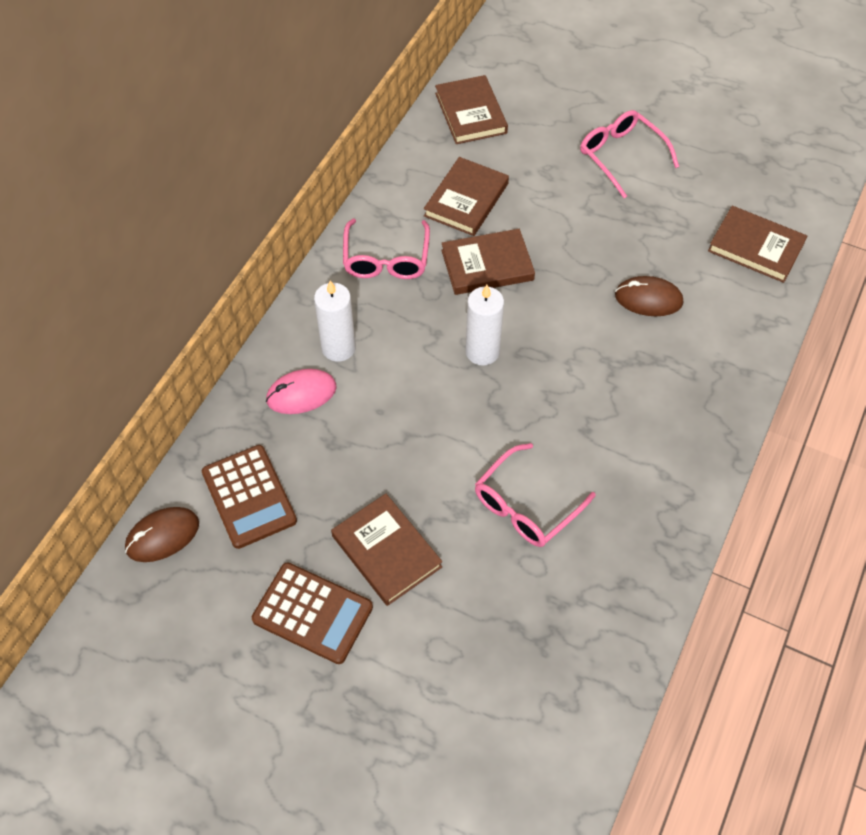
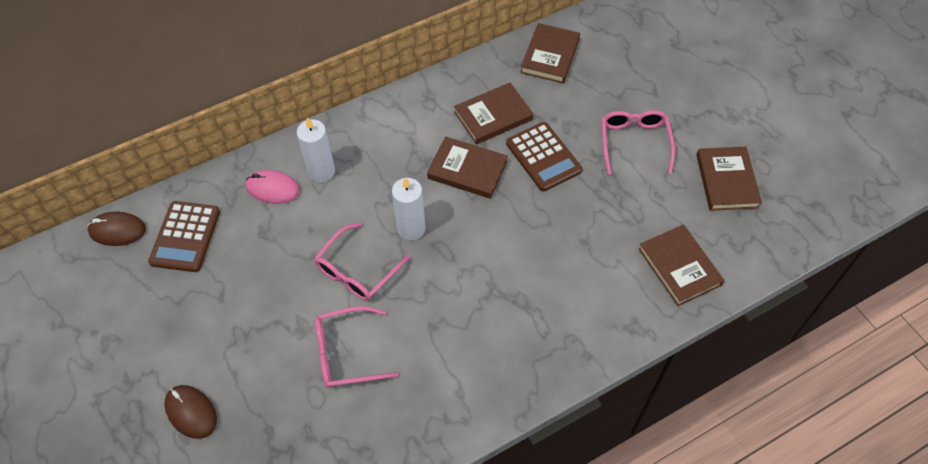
camera: 35 degrees right, 0 degrees up
brown calculator [252,562,373,664] -> brown calculator moved to [506,122,582,191]
brown book [331,494,443,606] -> brown book moved to [696,147,762,211]
pink glasses [343,219,430,279] -> pink glasses moved to [314,223,411,301]
brown mouse [615,276,683,316] -> brown mouse moved to [164,385,217,439]

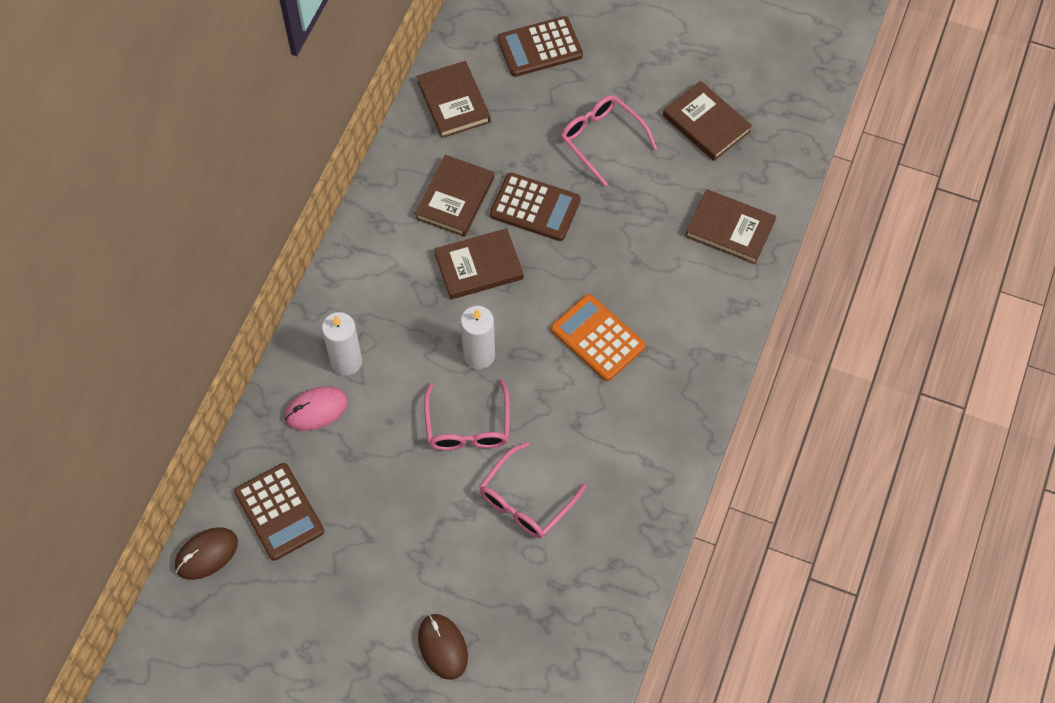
camera: 40 degrees left, 5 degrees up
brown mouse [164,385,217,439] -> brown mouse turned 60 degrees clockwise [418,614,468,680]
none -> brown calculator [497,16,583,77]
none -> orange calculator [551,294,646,381]

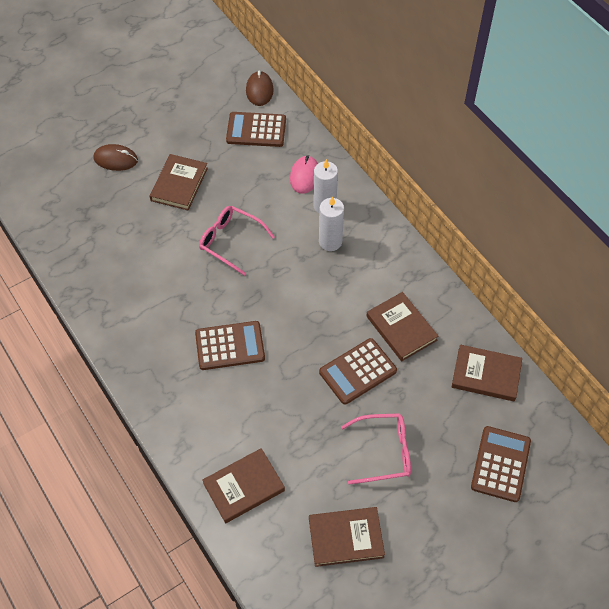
camera: 125 degrees right, 5 degrees down
brown book [434,228,524,300] -> brown book moved to [150,154,208,210]
white candle [461,306,495,369] -> white candle moved to [319,196,344,251]
pink glasses [479,442,587,538] -> none
orange calculator [551,294,646,381] -> brown calculator [195,321,265,370]

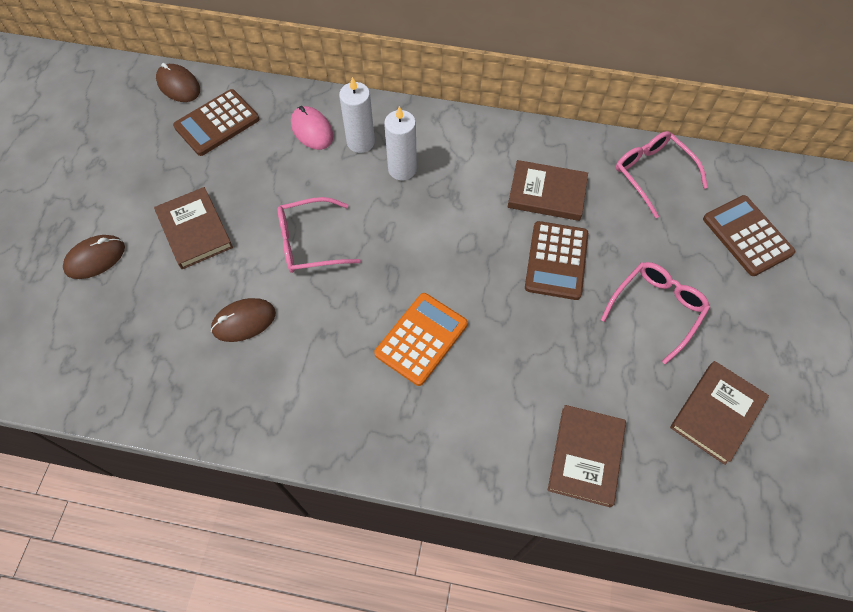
camera: 45 degrees left, 5 degrees up
brown calculator [195,321,265,370] -> orange calculator [374,293,468,386]
brown book [452,345,522,401] -> pink glasses [616,131,708,218]
none -> brown mouse [211,298,276,342]

